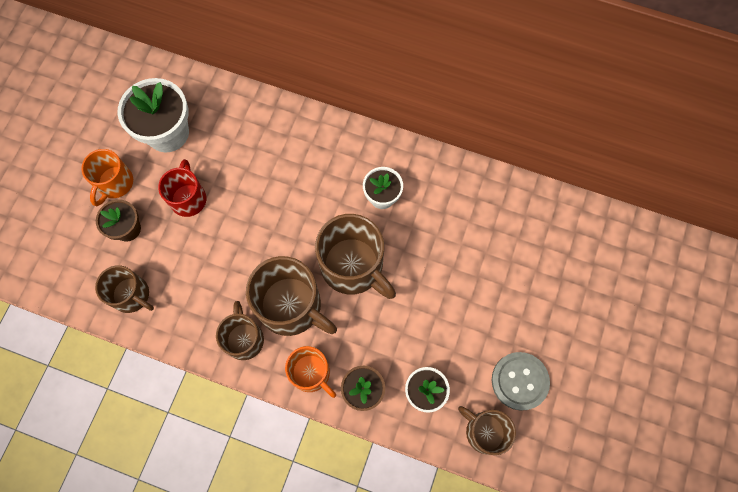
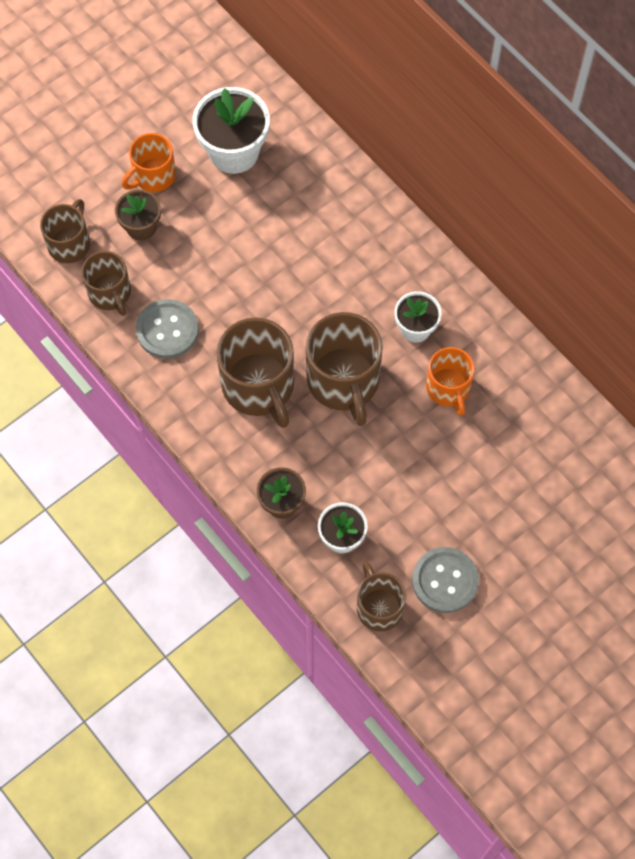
camera: 30 degrees right, 5 degrees down
red mug [158,159,207,217] -> none
brown mug [216,301,264,360] -> brown mug moved to [40,199,90,263]
orange mug [285,346,336,398] -> orange mug moved to [426,347,475,416]
none -> grey button [136,299,199,359]

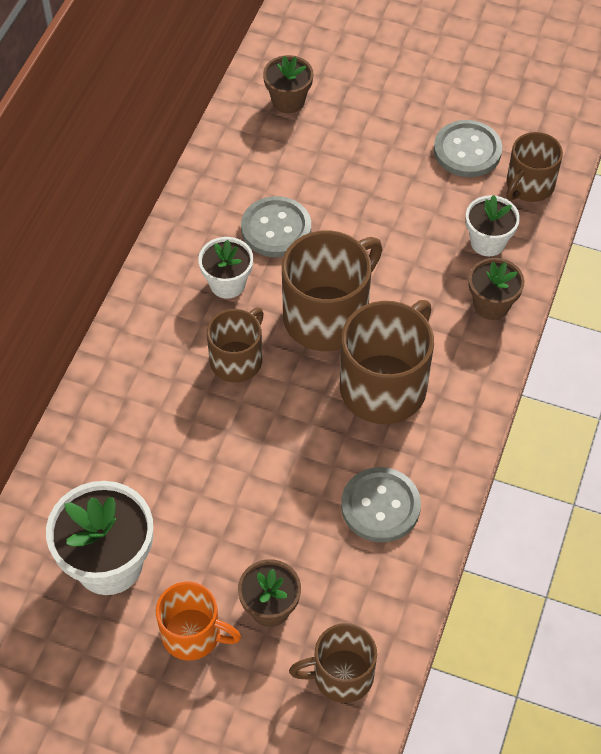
camera: 120 degrees left, 10 degrees down
brown mug [81,251,131,316] -> brown mug moved to [207,308,264,383]
orange mug [426,347,475,416] -> grey button [241,196,311,257]
none -> brown flower pot [263,55,313,113]

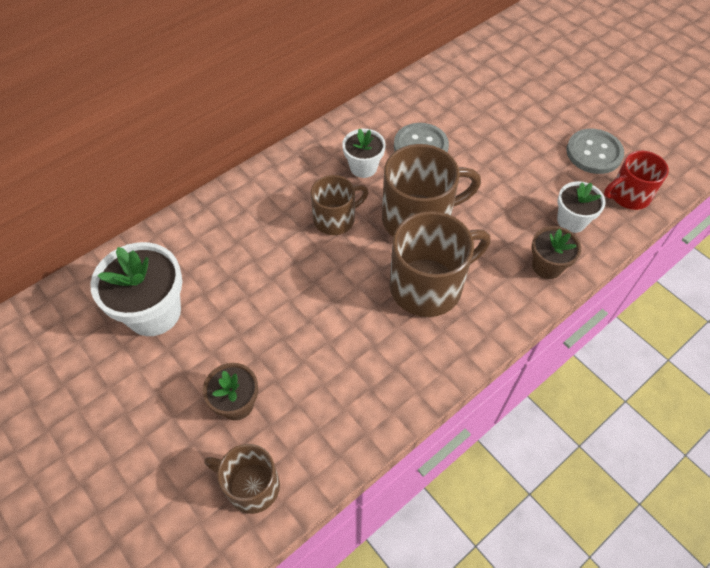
camera: 30 degrees right, 0 degrees up
orange mug [156,582,241,660] -> none
brown flower pot [263,55,313,113] -> none
grey button [341,467,421,543] -> none
brown mug [506,132,563,202] -> red mug [604,151,669,210]

